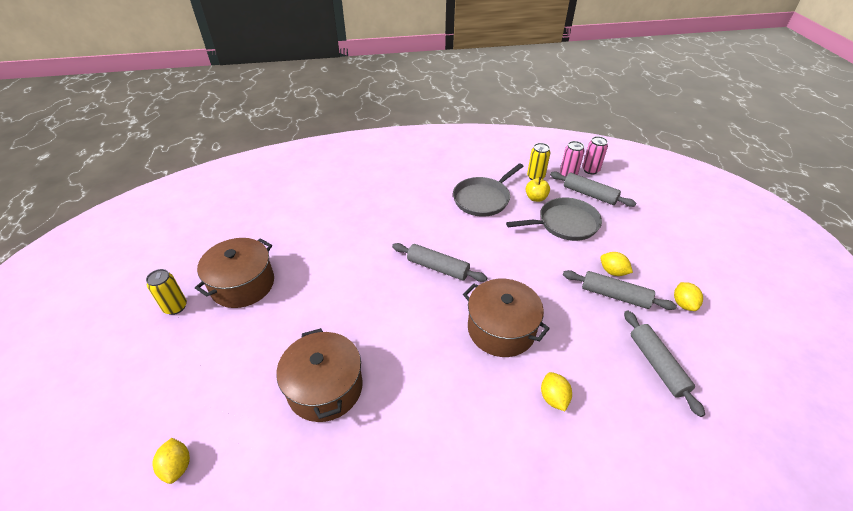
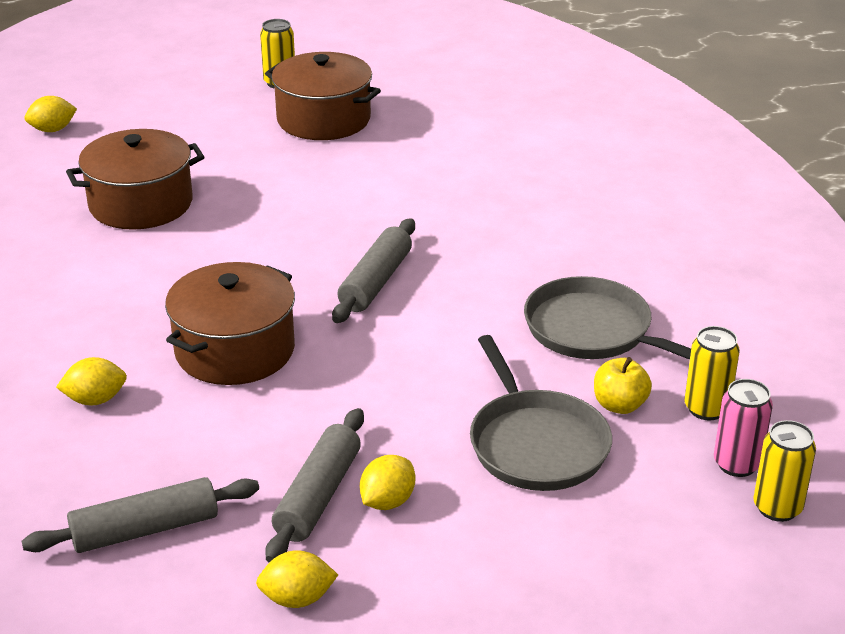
camera: 85 degrees right, 10 degrees down
grey rolling pin [550,172,636,207] -> none
pink can [583,136,608,174] -> yellow can [753,420,816,522]

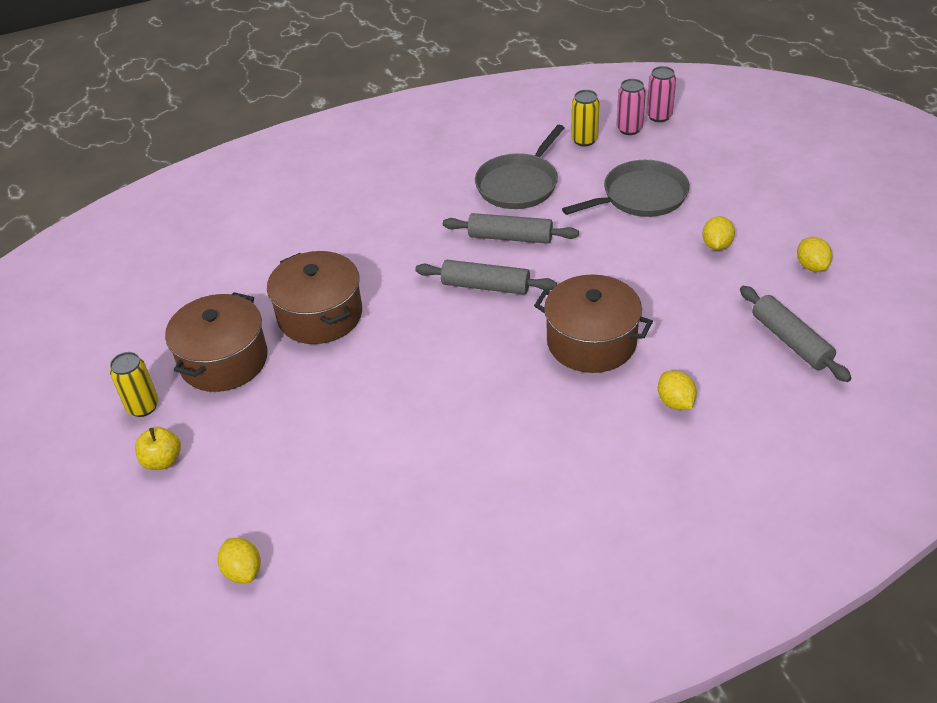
camera: 95 degrees left, 10 degrees up
brown pot [66,129,204,230] -> brown pot moved to [267,251,362,344]
grey rolling pin [265,408,364,562] -> grey rolling pin moved to [443,213,579,244]
yellow lemon [360,455,415,510] -> yellow lemon turned 75 degrees clockwise [702,216,735,250]
yellow apple [594,357,652,414] -> yellow apple moved to [135,427,181,470]
yellow can [753,420,816,522] -> pink can [647,66,676,122]

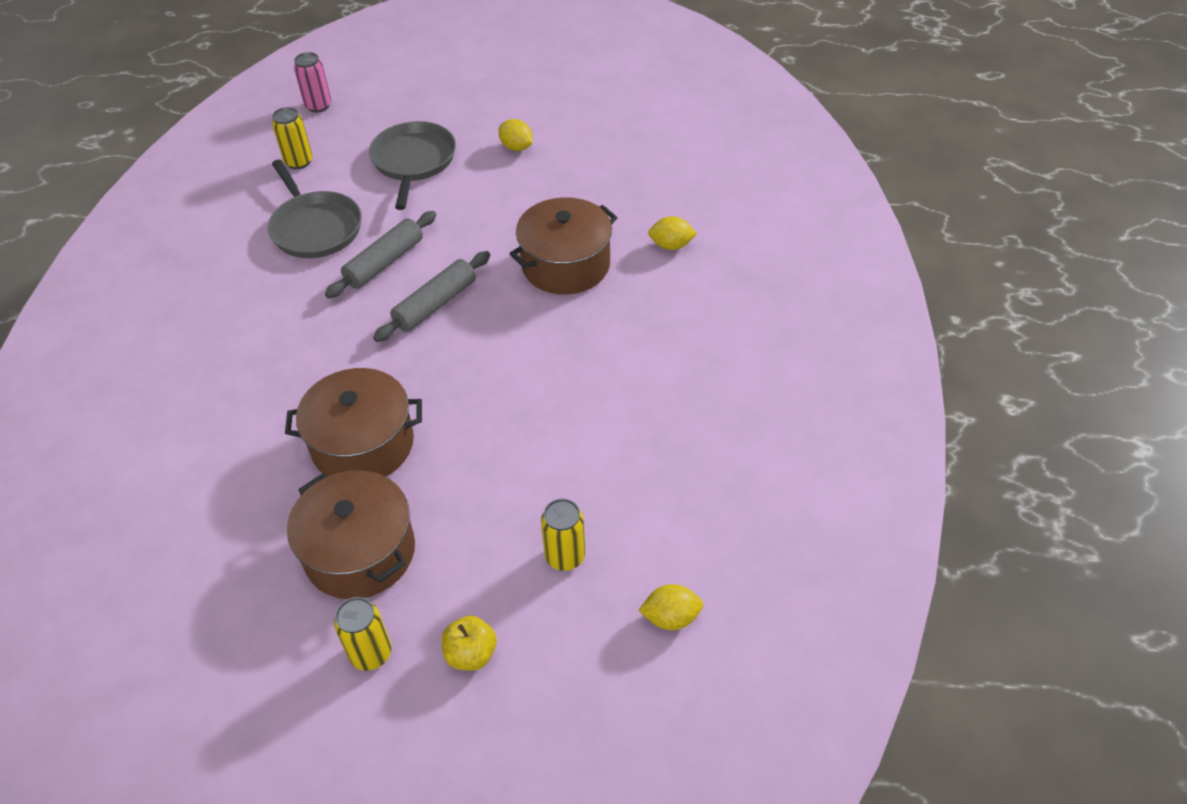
camera: 65 degrees left, 5 degrees up
pink can [617,79,646,135] -> none
grey rolling pin [740,286,851,382] -> none
yellow lemon [797,237,833,272] -> none
none -> yellow can [541,499,585,571]

